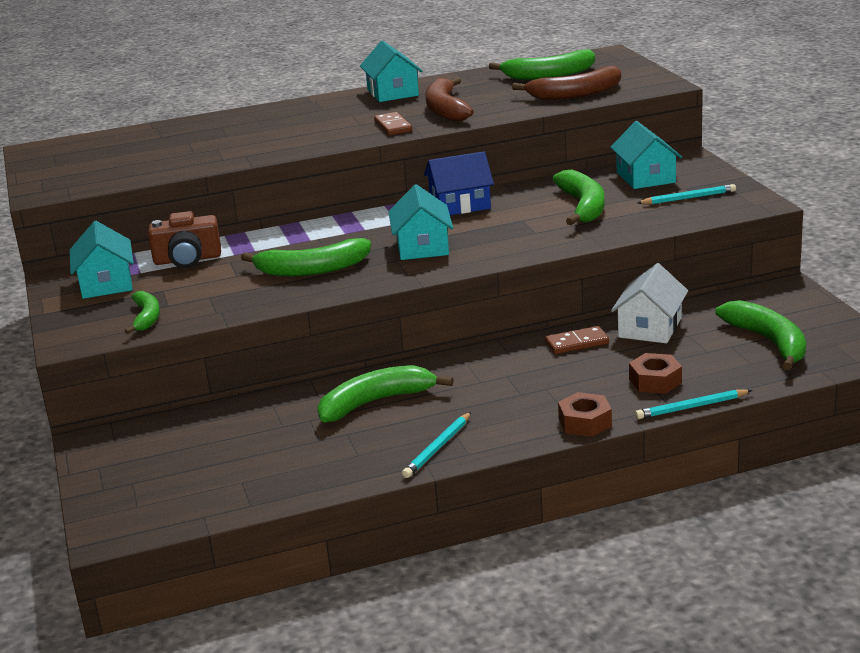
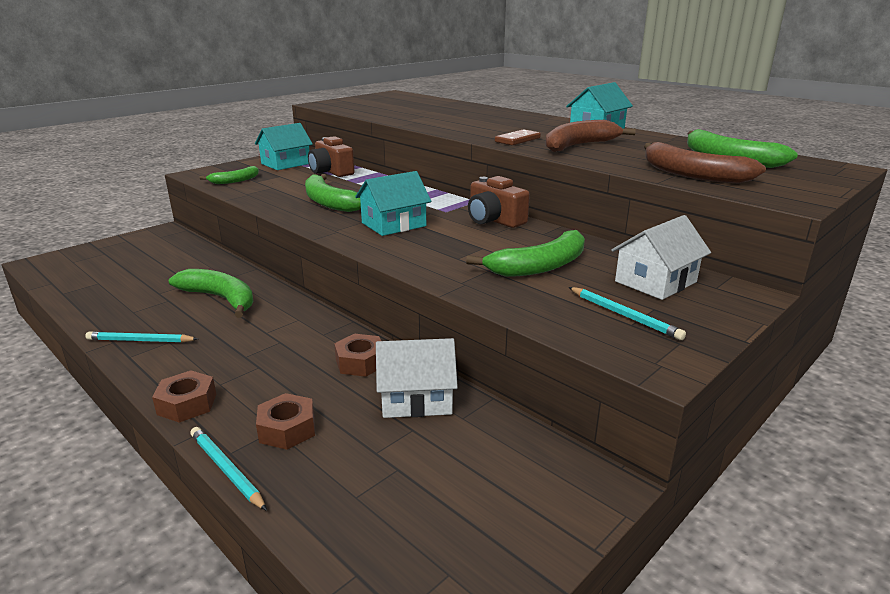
camera: 60 degrees right, 0 degrees up
blue house [424,151,494,215] -> brown camera [468,176,530,228]
brown domino [545,326,609,354] -> brown nut [334,334,381,377]
turquoise house [610,121,682,189] -> white house [611,215,711,300]
green banana [715,300,806,370] -> none

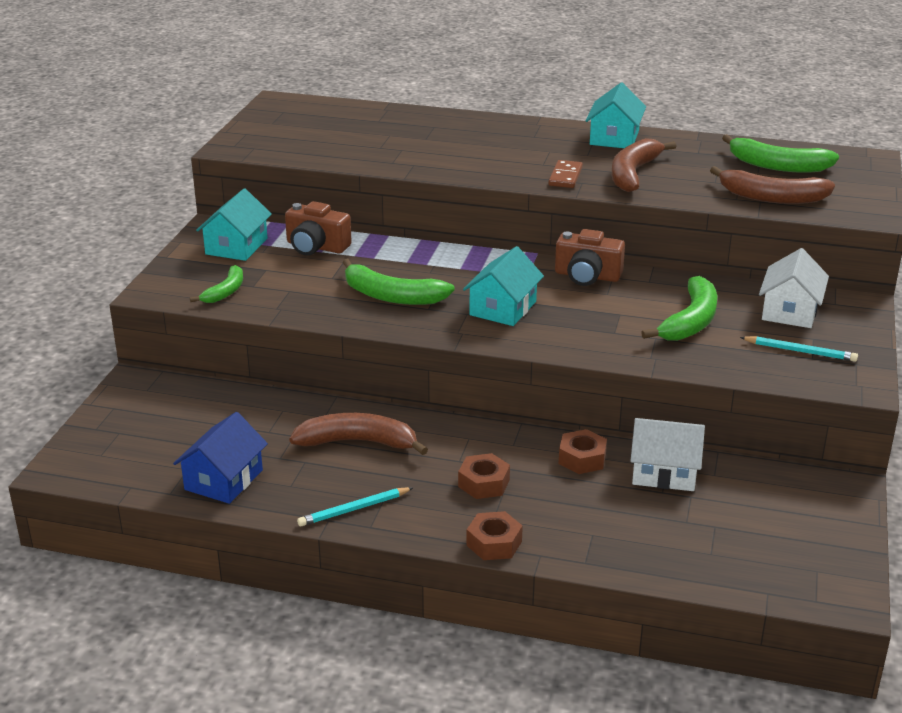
camera: 30 degrees left, 5 degrees up
green banana [169,269,253,318] -> brown banana [289,413,428,455]
turquoise pencil [190,427,267,511] -> none
brown nut [256,393,315,450] -> brown nut moved to [458,453,510,499]
white house [376,338,458,418] -> white house turned 45 degrees clockwise [630,418,705,491]
none -> blue house [173,412,268,504]

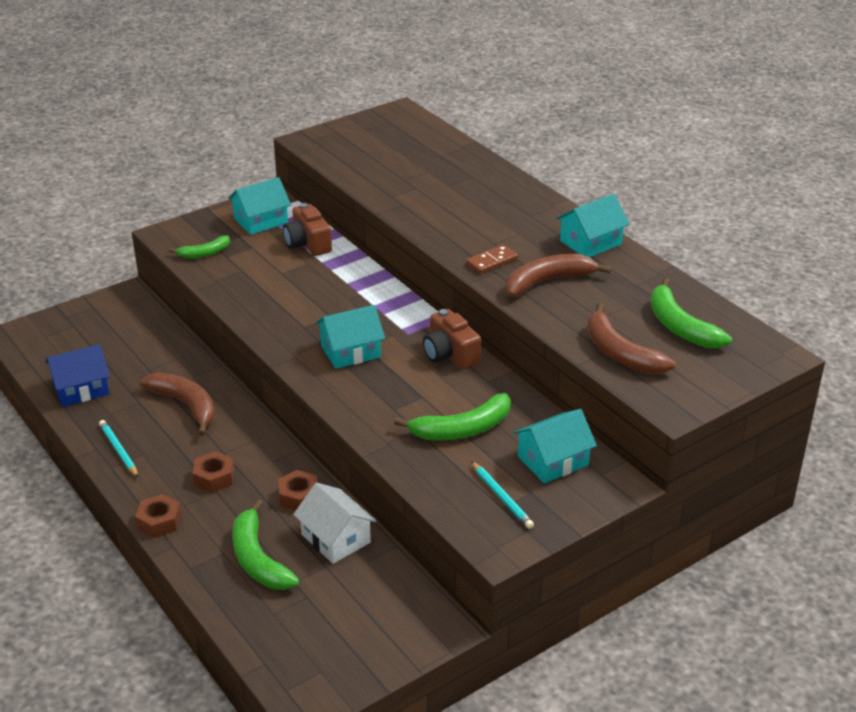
camera: 40 degrees right, 5 degrees up
turquoise pencil [297,487,413,526] -> turquoise pencil turned 45 degrees clockwise [99,420,138,477]
green banana [342,259,455,305] -> green banana moved to [232,499,299,590]
white house [759,248,829,328] -> turquoise house [513,409,597,483]

